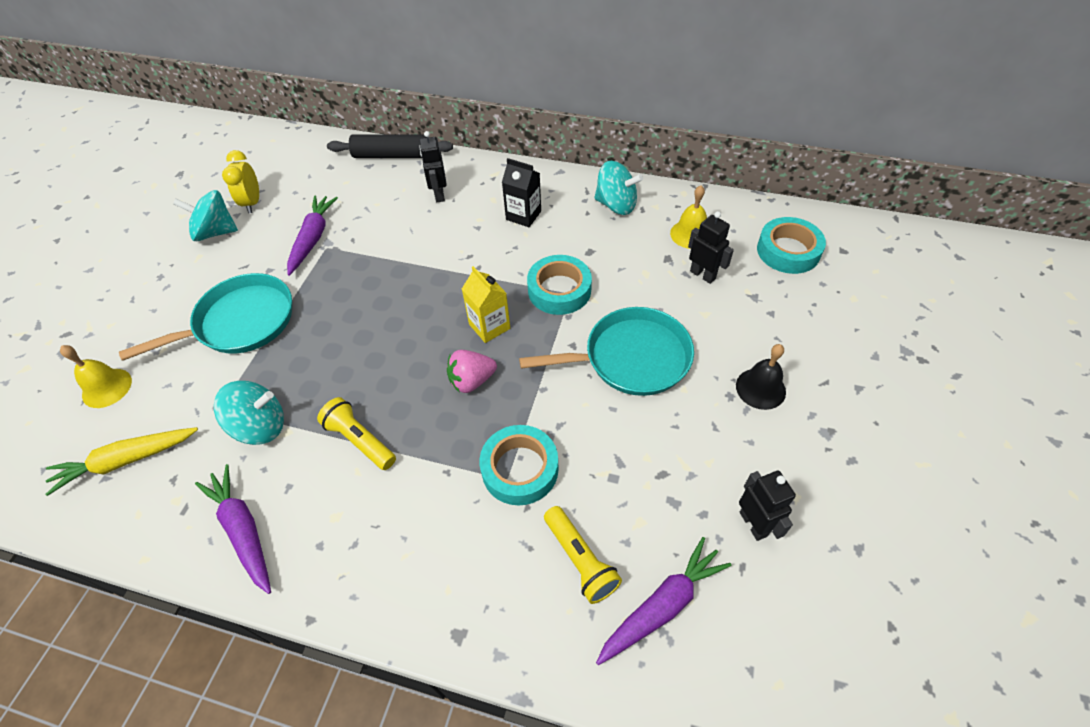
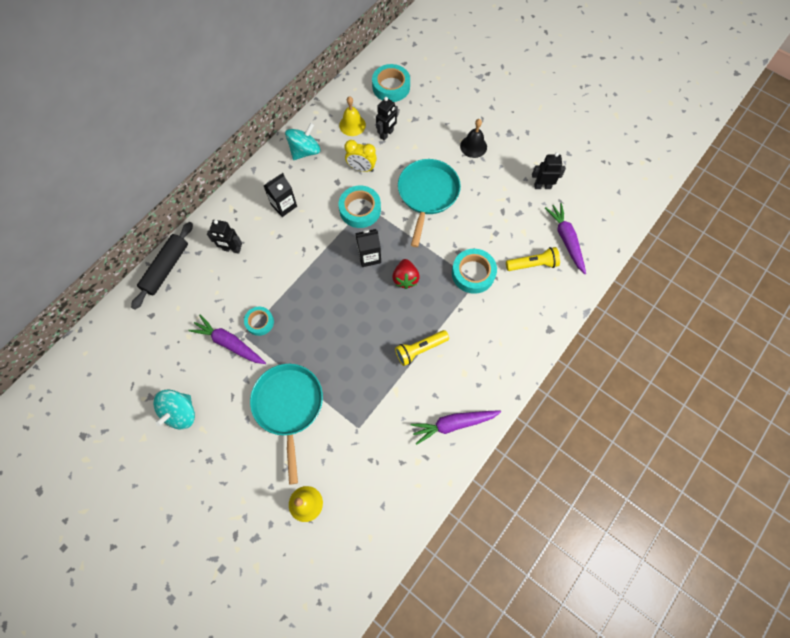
camera: 70 degrees left, 15 degrees up
yellow carrot [46,427,198,496] -> none
turquoise spinning top [214,381,284,445] -> none
yellow clock [222,150,259,213] -> yellow clock moved to [344,140,377,172]
pink strawberry [447,350,497,393] -> red strawberry [392,259,420,289]
yellow carton [462,266,510,343] -> black carton [356,229,381,267]
black robot [688,211,734,284] -> black robot turned 150 degrees clockwise [376,97,398,141]
none -> turquoise tape [244,307,274,336]

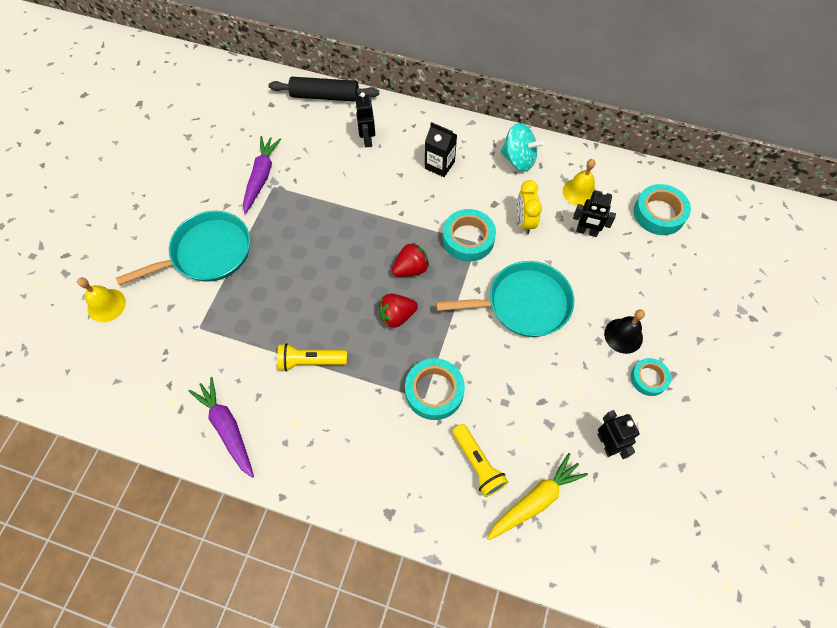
camera: 70 degrees right, 5 degrees down
turquoise spinning top [153,390,195,429] -> none
turquoise tape [244,307,274,336] -> turquoise tape moved to [631,358,671,396]
black carton [356,229,381,267] -> red strawberry [392,242,429,277]
yellow flashlight [395,330,449,366] -> yellow flashlight turned 45 degrees counterclockwise [277,343,347,371]
purple carrot [545,203,586,274] -> yellow carrot [487,453,588,540]

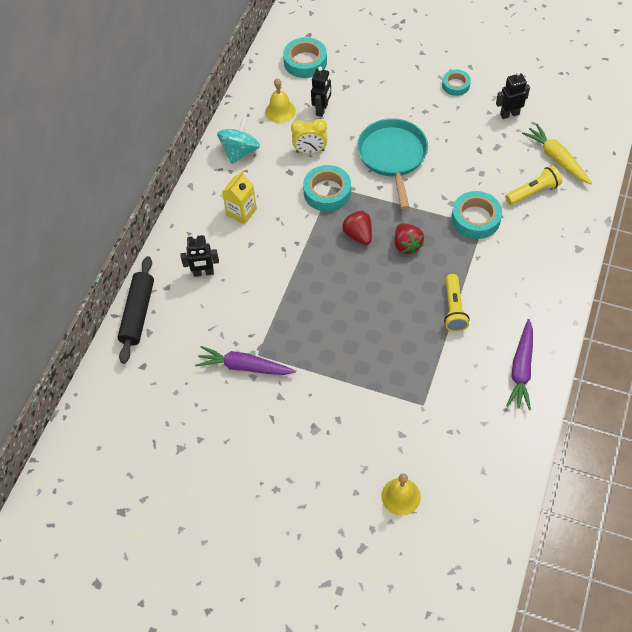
camera: 85 degrees left, 5 degrees down
turquoise pan [116,211,250,285] -> none
purple carrot [189,377,254,478] -> purple carrot turned 45 degrees counterclockwise [506,319,533,410]
black carton [425,122,457,177] -> yellow carton [222,171,257,224]
black bell [604,309,645,354] -> none

